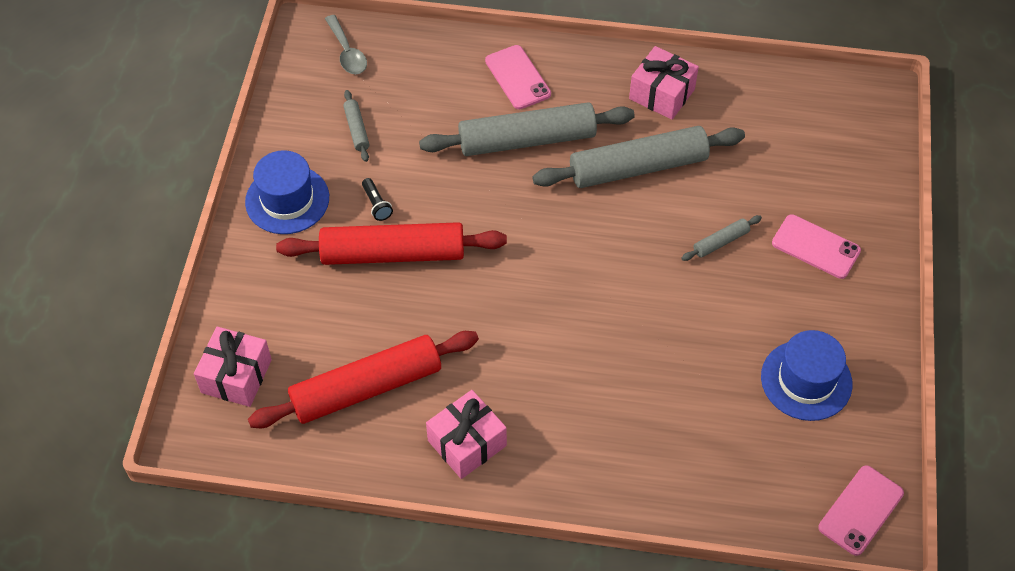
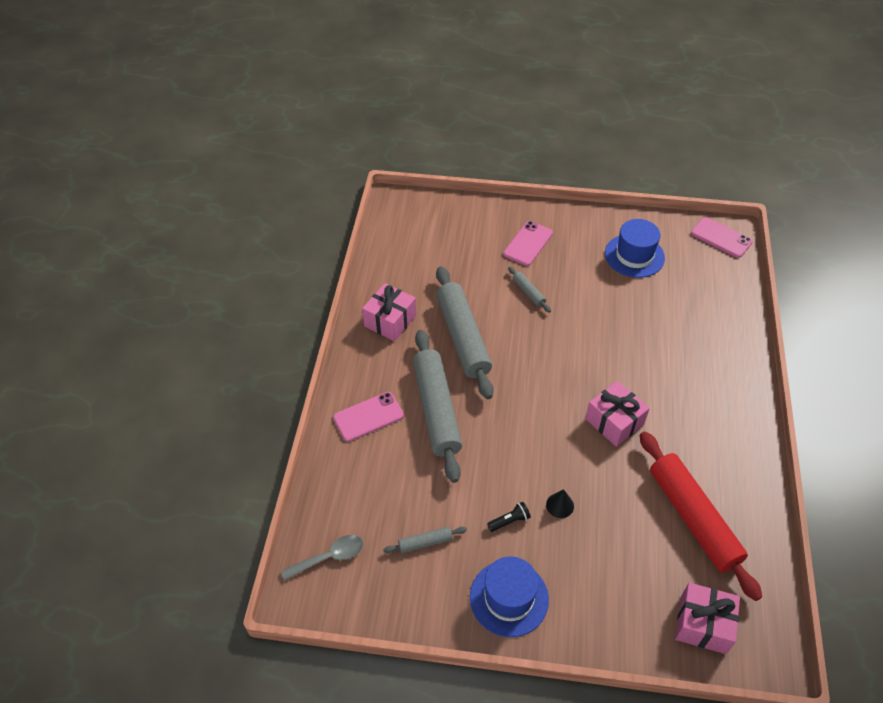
camera: 90 degrees left, 5 degrees down
red rolling pin [276,222,507,265] -> black cone [546,489,574,518]
pink gift [426,390,507,479] -> pink gift moved to [585,381,650,447]

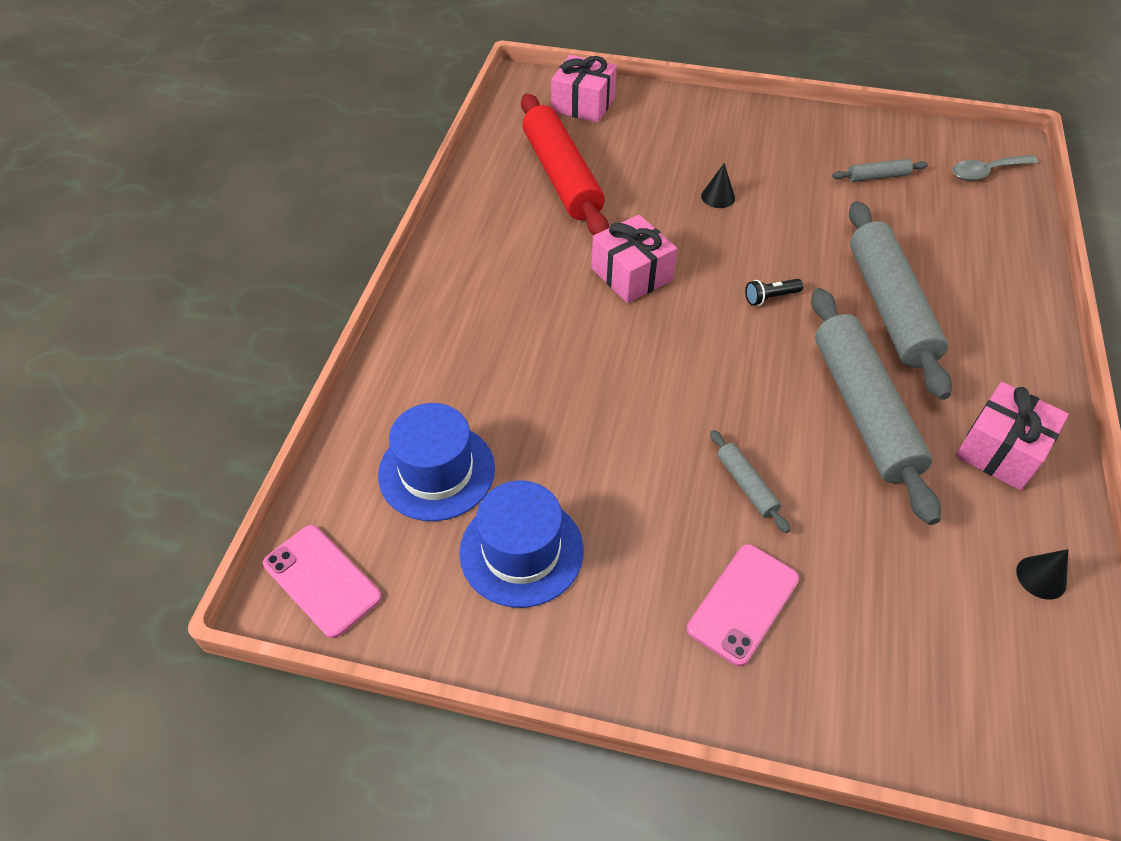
camera: 175 degrees left, 0 degrees up
pink phone [333,392,404,442] -> none
blue hat [470,556,549,637] -> blue hat moved to [378,403,495,521]
black flashlight [487,501,531,532] -> black flashlight moved to [745,279,803,306]
none -> black cone [1016,549,1068,600]

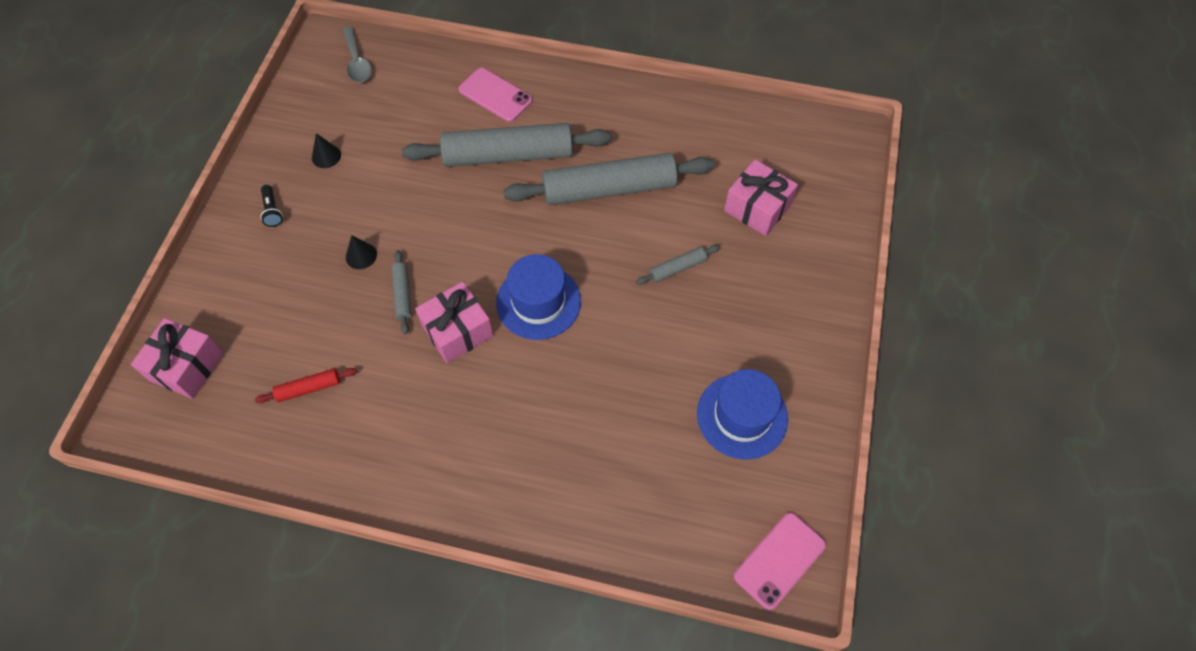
camera: 90 degrees left, 10 degrees up
blue hat [378,403,495,521] -> blue hat moved to [496,254,581,340]
red rolling pin [521,94,609,235] -> red rolling pin [255,368,357,403], size x0.43
pink phone [687,544,799,666] -> pink phone moved to [458,68,533,122]
black flashlight [745,279,803,306] -> black flashlight moved to [260,185,283,227]
grey rolling pin [832,159,928,182] -> grey rolling pin moved to [391,250,412,334]
pink gift [955,382,1069,491] -> pink gift moved to [724,159,798,236]
black cone [1016,549,1068,600] -> black cone moved to [312,133,341,168]

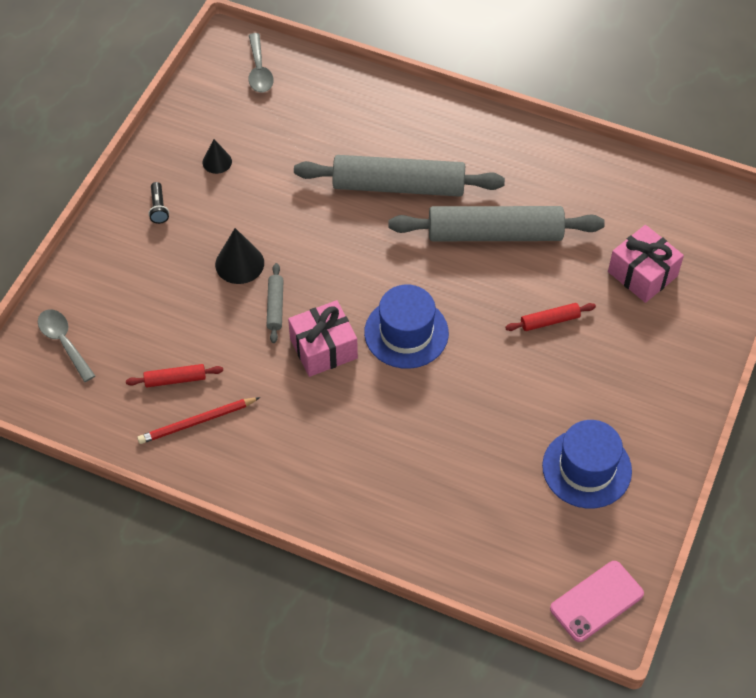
camera: 10 degrees right, 5 degrees down
pink gift [131,318,224,399] -> grey spoon [38,310,95,382]
black cone [346,235,377,269] -> black cone [215,228,264,284], size x1.59
pink phone [458,68,533,122] -> none
grey rolling pin [636,245,720,285] -> red rolling pin [505,303,596,331]
none -> red pencil [137,397,260,444]

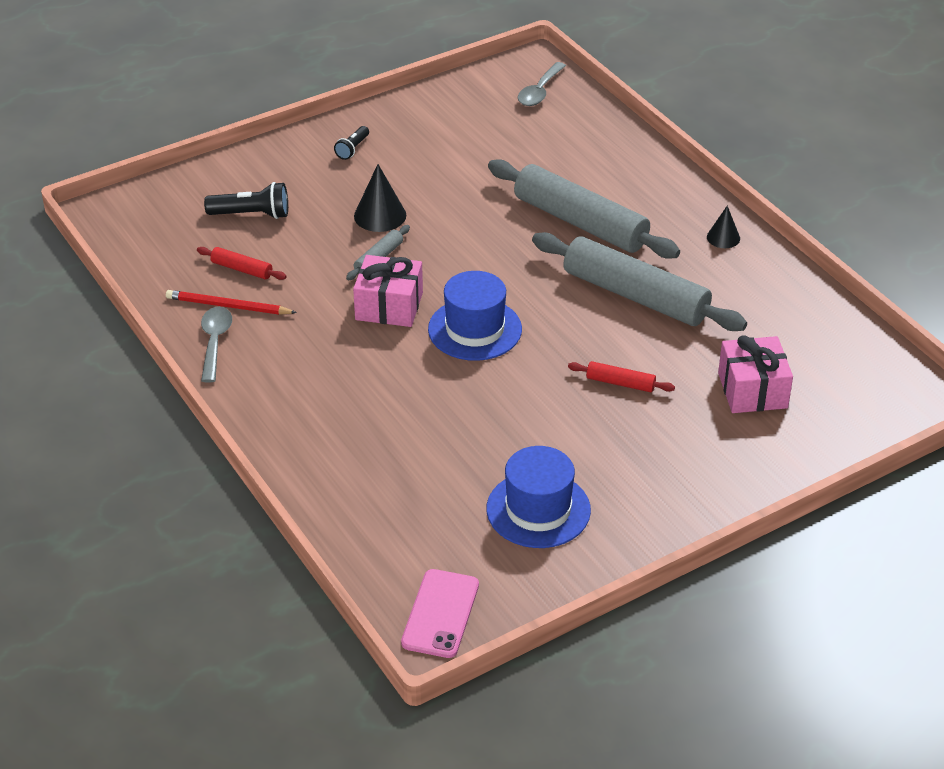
camera: 35 degrees right, 15 degrees down
grey spoon [38,310,95,382] -> grey spoon moved to [201,307,232,383]
black cone [203,139,232,174] -> black cone moved to [707,206,740,248]
pink phone [550,561,644,642] -> pink phone turned 75 degrees counterclockwise [401,569,479,658]
none -> black flashlight [204,182,288,219]

